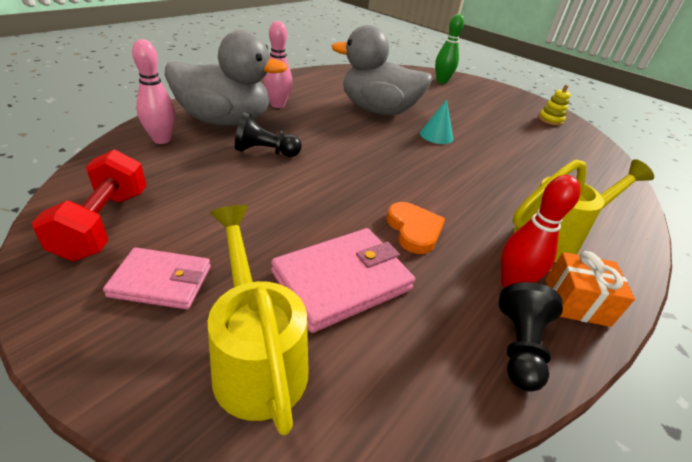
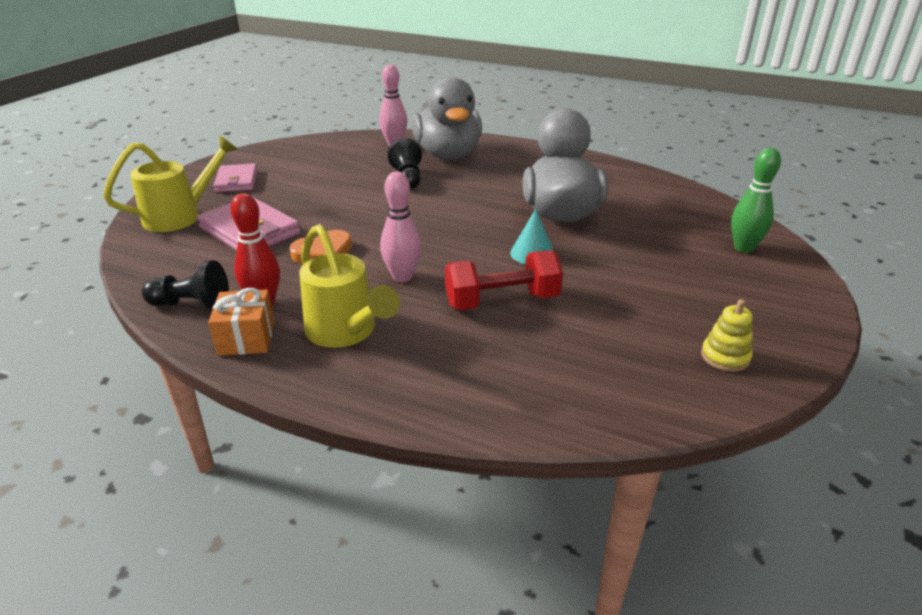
camera: 80 degrees right, 5 degrees down
red dumbbell [32,149,147,261] -> red dumbbell moved to [445,250,563,310]
pink bowling pin [264,21,292,108] -> pink bowling pin moved to [380,171,421,282]

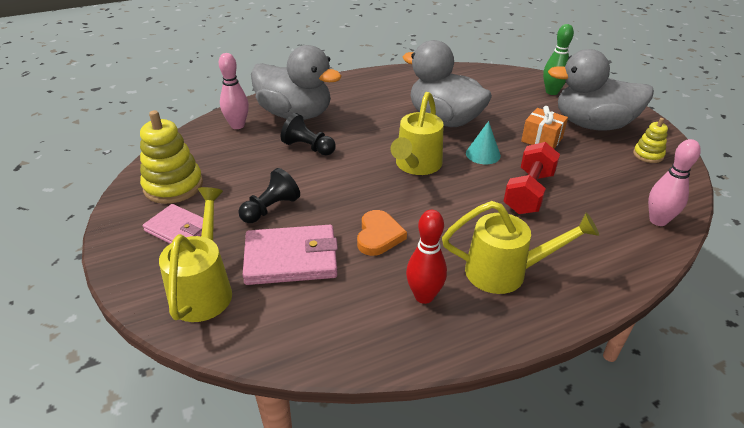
camera: 50 degrees left, 5 degrees up
black pawn [142,260,229,309] -> black pawn moved to [238,168,300,223]
orange gift [208,288,275,356] -> orange gift moved to [521,106,568,149]
pink bowling pin [380,171,421,282] -> pink bowling pin moved to [648,139,701,226]
none -> yellow stacking toy [140,110,203,204]
none -> yellow watering can [390,92,444,175]
none -> grey duck [548,49,654,131]

